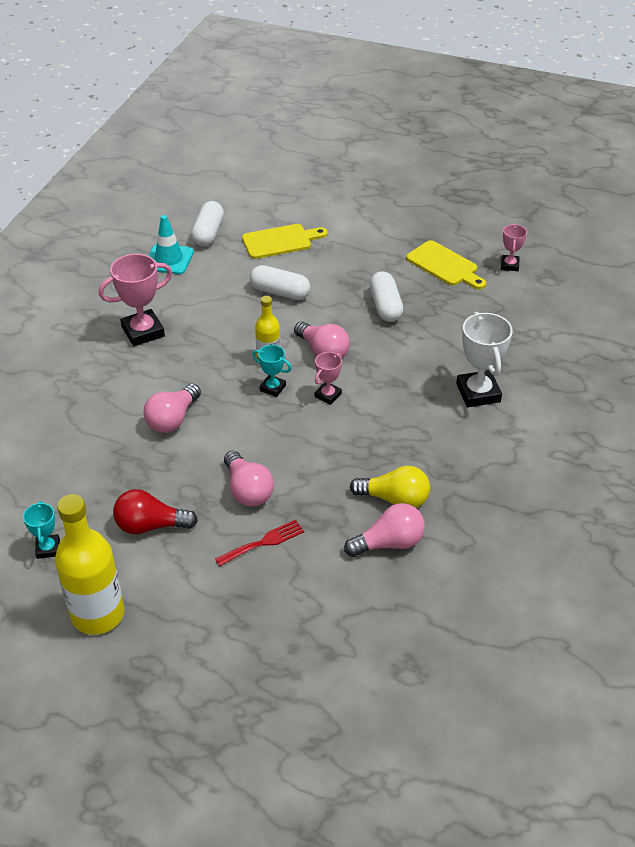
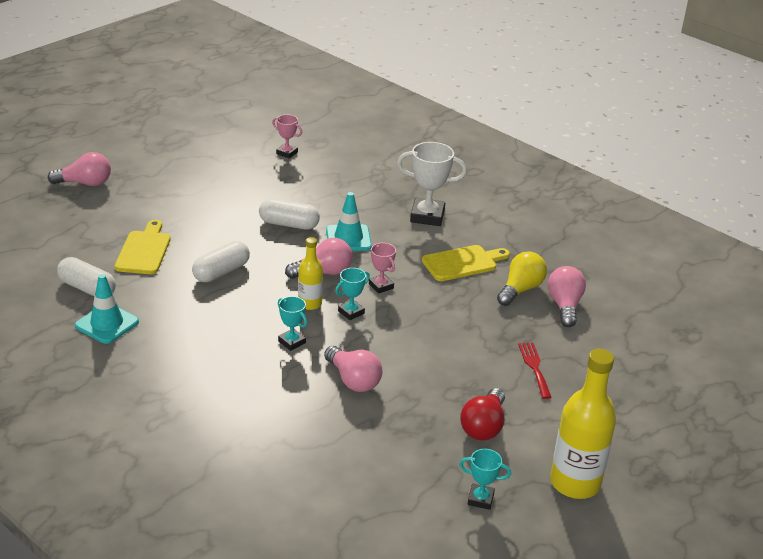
camera: 70 degrees left, 10 degrees down
pink trophy [99,254,172,346] -> none
pink light bulb [224,451,274,507] -> pink light bulb moved to [48,152,111,186]
yellow cutting board [406,240,486,289] -> yellow cutting board moved to [422,245,510,281]
none -> turquoise trophy [278,296,307,351]
none -> turquoise traffic cone [326,192,372,251]

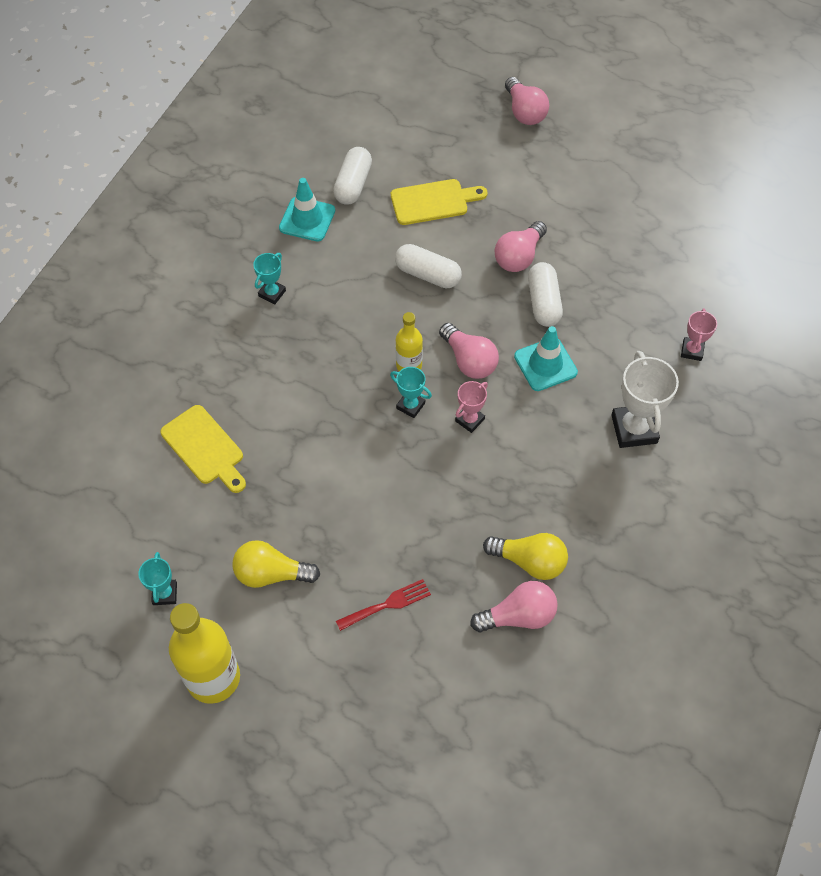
camera: 75 degrees right, 25 degrees up
pink trophy [272,114,302,158] -> pink trophy moved to [681,308,717,361]
turquoise trophy [278,296,307,351] -> turquoise trophy moved to [253,253,286,304]
pink light bulb [324,346,382,392] -> pink light bulb moved to [495,221,547,272]
yellow cutting board [422,245,510,281] -> yellow cutting board moved to [160,405,246,493]
red light bulb [460,388,505,440] -> yellow light bulb [232,540,320,588]

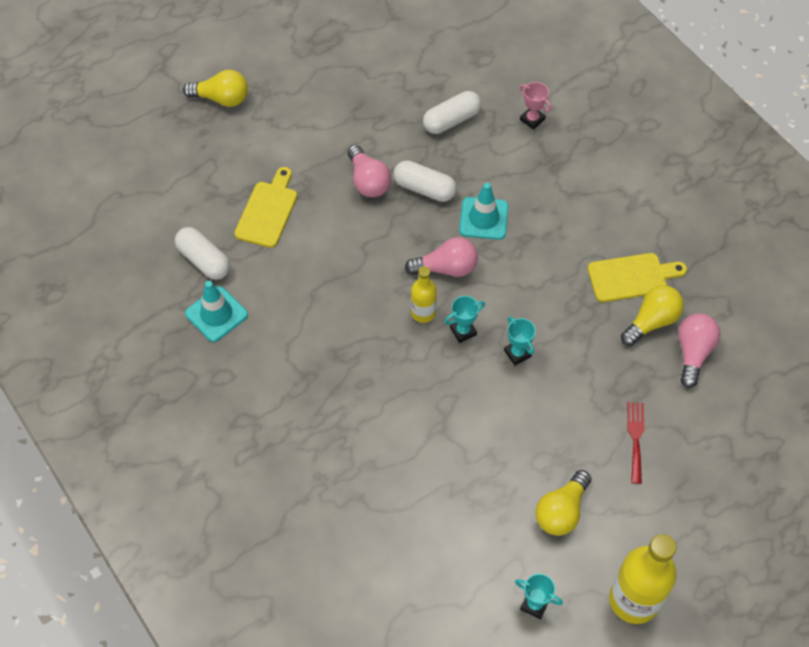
camera: 60 degrees left, 0 degrees up
yellow cutting board [160,405,246,493] -> yellow cutting board moved to [588,253,687,302]
turquoise trophy [253,253,286,304] -> turquoise trophy moved to [504,317,536,365]
white capsule [395,244,462,288] -> white capsule moved to [423,91,481,134]
pink trophy [455,381,488,433] -> none
pink light bulb [505,77,549,125] -> yellow light bulb [183,70,248,107]
white trophy [611,351,679,448] -> none

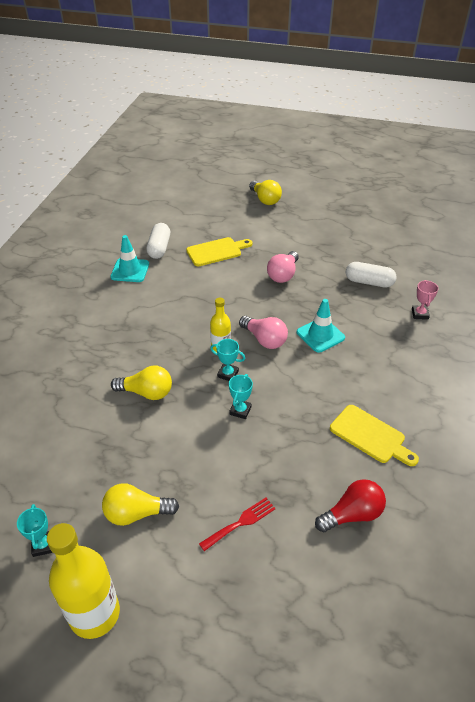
camera: 50 degrees right, 15 degrees down
white capsule [393,160,457,202] -> none
yellow light bulb [621,285,684,346] -> yellow light bulb moved to [111,366,172,400]
pink light bulb [678,314,720,388] -> red light bulb [315,479,386,533]

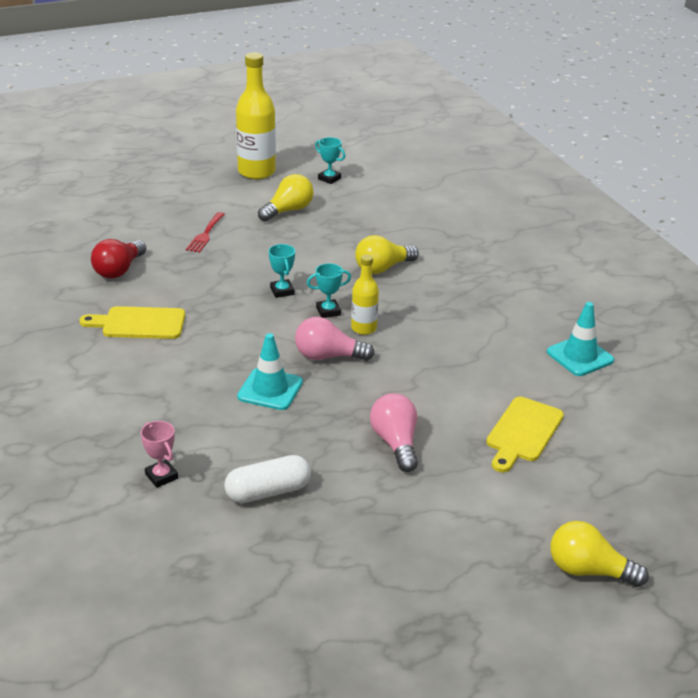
camera: 140 degrees right, 10 degrees down
white capsule [147,223,170,259] -> none

